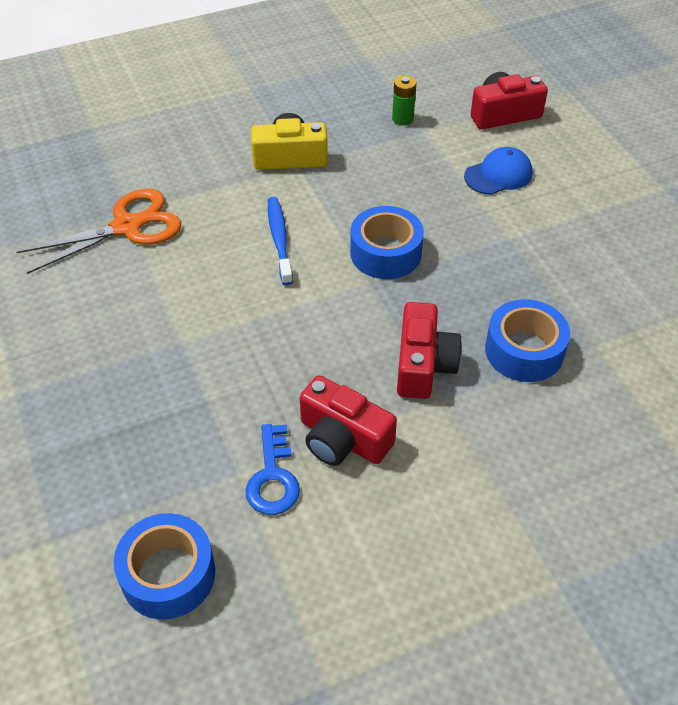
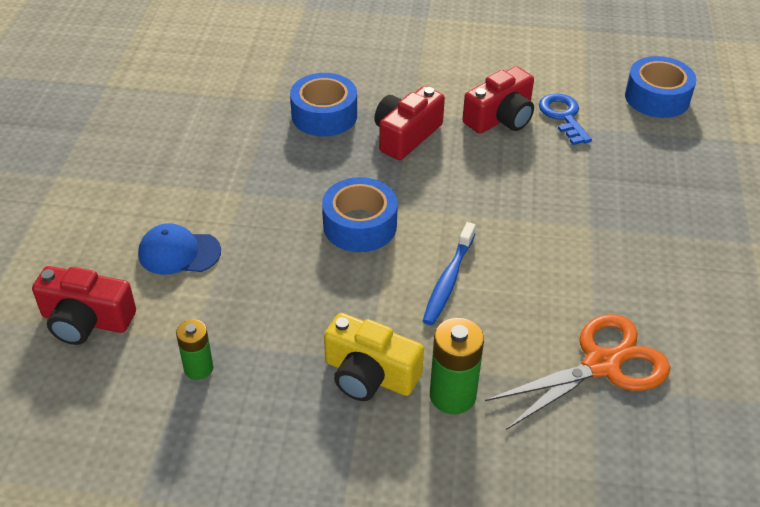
camera: 150 degrees left, 5 degrees down
orange scissors [17,189,181,274] -> orange scissors turned 150 degrees clockwise [485,314,670,430]
blue key [245,424,300,515] -> blue key turned 45 degrees counterclockwise [539,93,592,145]
red camera [300,375,397,466] -> red camera turned 75 degrees clockwise [462,66,534,134]
none -> green battery [430,318,484,414]

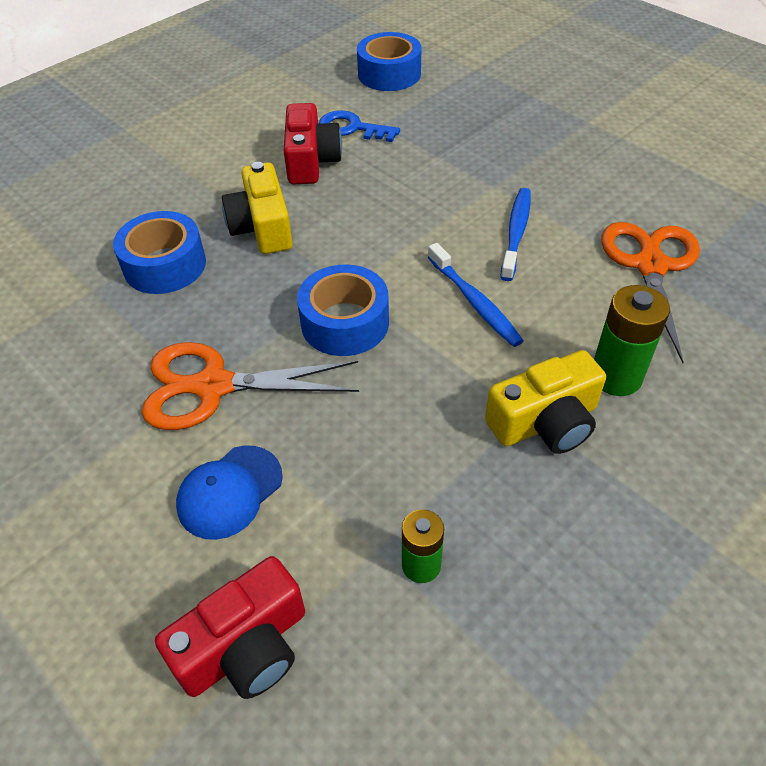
camera: 50 degrees left, 5 degrees up
red camera [374,86,445,160] -> yellow camera [222,162,293,254]
none -> orange scissors [142,342,359,430]
none -> blue toothbrush [500,188,531,281]

